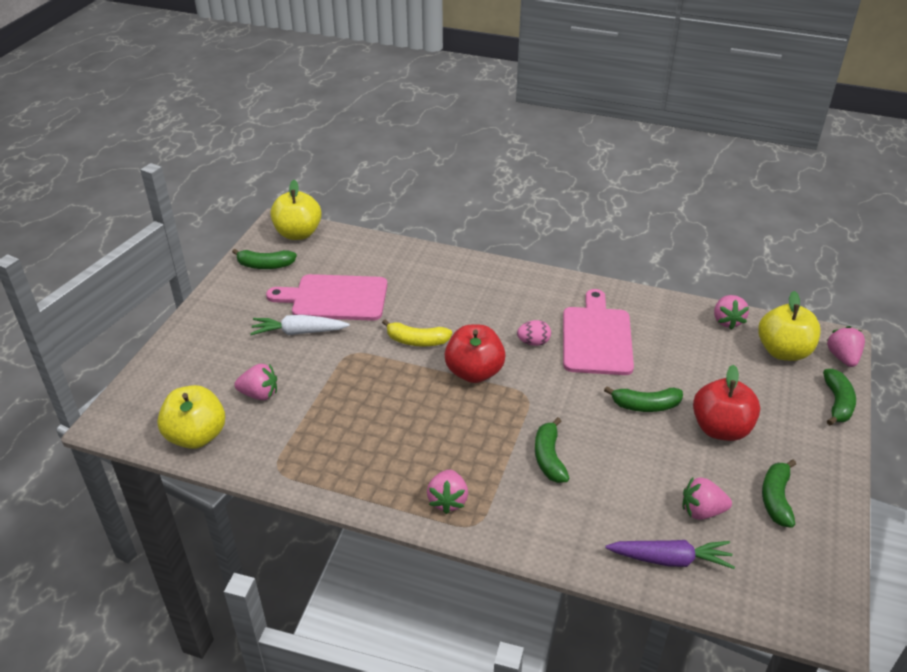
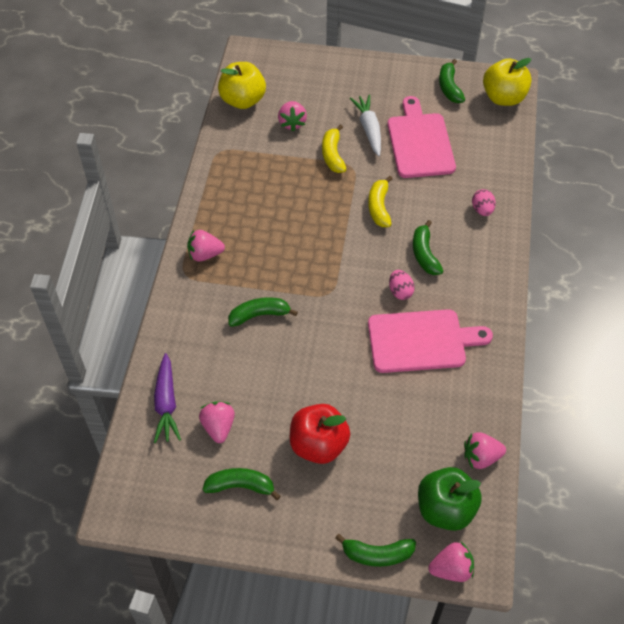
camera: 80 degrees right, 15 degrees up
red apple [445,324,506,383] -> none
green banana [604,386,683,412] -> green banana moved to [413,220,443,275]
yellow apple [758,291,821,361] -> green apple [418,467,482,531]
none -> yellow banana [322,125,347,173]
none -> pink egg [472,189,496,216]

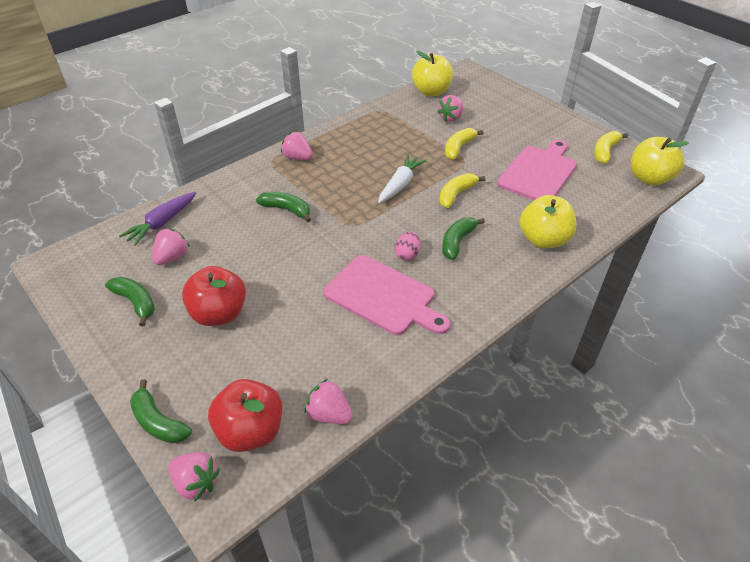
camera: 40 degrees right, 10 degrees down
white carrot [350,94,381,156] -> white carrot moved to [378,154,427,203]
green apple [418,467,482,531] -> red apple [208,379,282,452]
green banana [439,59,465,103] -> yellow banana [594,131,628,164]
pink egg [472,189,496,216] -> yellow apple [520,195,576,249]

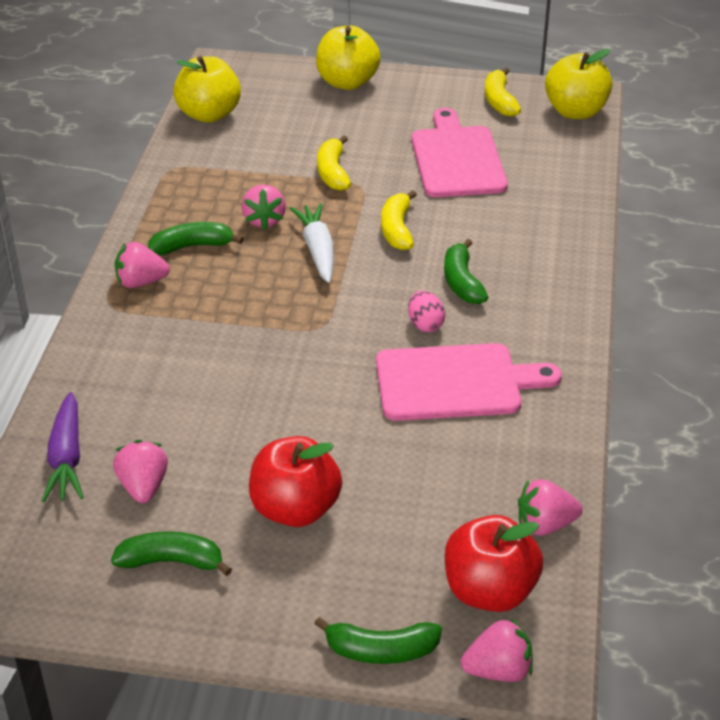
camera: 40 degrees left, 5 degrees down
green banana [256,192,311,222] -> green banana moved to [148,222,244,255]
pink strawberry [437,95,463,122] -> pink strawberry moved to [242,184,286,230]
yellow apple [520,195,576,249] -> yellow apple moved to [316,26,381,90]

